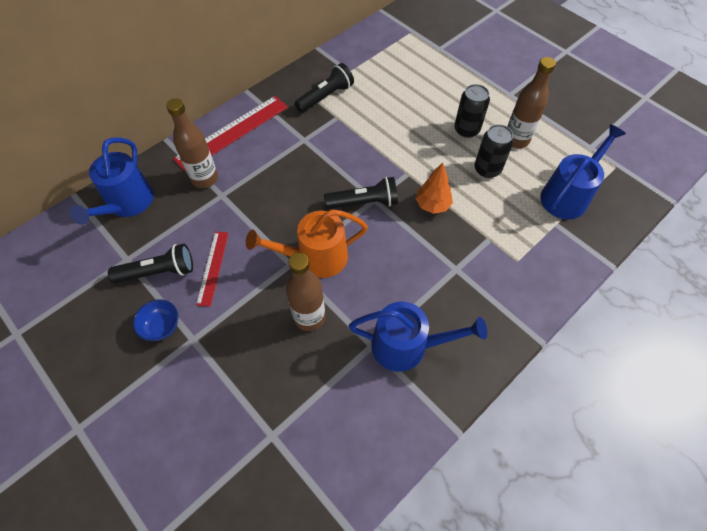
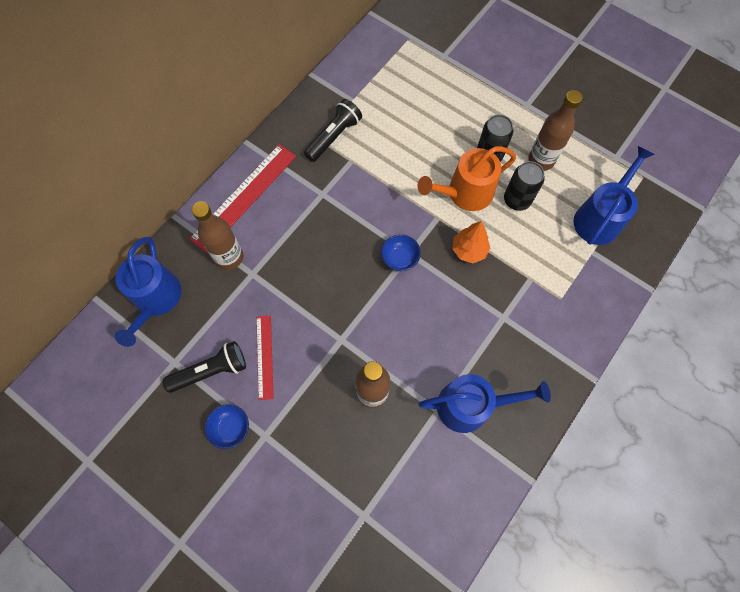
camera: 10 degrees left, 10 degrees up
orange watering can [246,210,368,278] -> orange watering can moved to [417,146,516,211]
black flashlight [324,177,398,209] -> blue bowl [381,234,421,271]

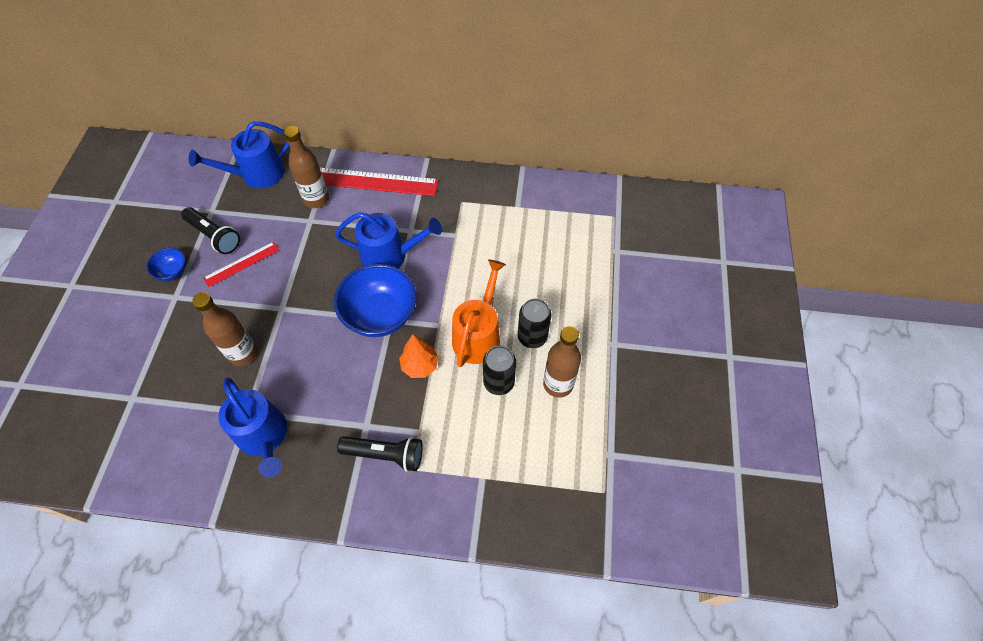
camera: 60 degrees right, 10 degrees down
black flashlight [304,99,362,162] -> black flashlight moved to [337,436,423,472]
blue bowl [381,234,421,271] -> blue bowl [334,264,417,337], size x2.04
orange watering can [417,146,516,211] -> orange watering can turned 75 degrees clockwise [452,259,506,367]
blue watering can [574,146,655,245] -> blue watering can moved to [335,212,442,269]

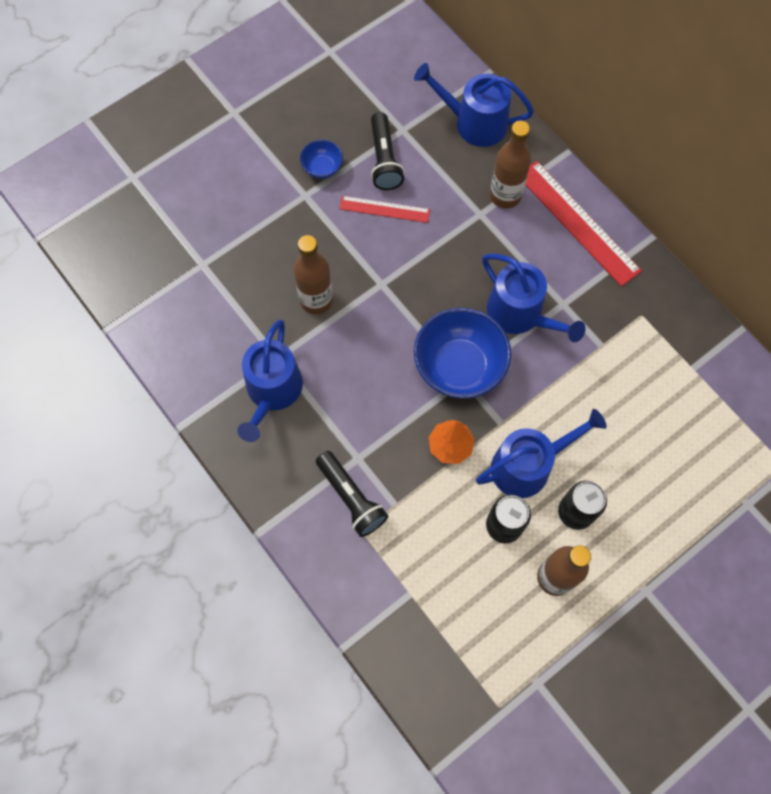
camera: 45 degrees right, 10 degrees up
orange watering can [452,259,506,367] -> blue watering can [476,409,607,498]

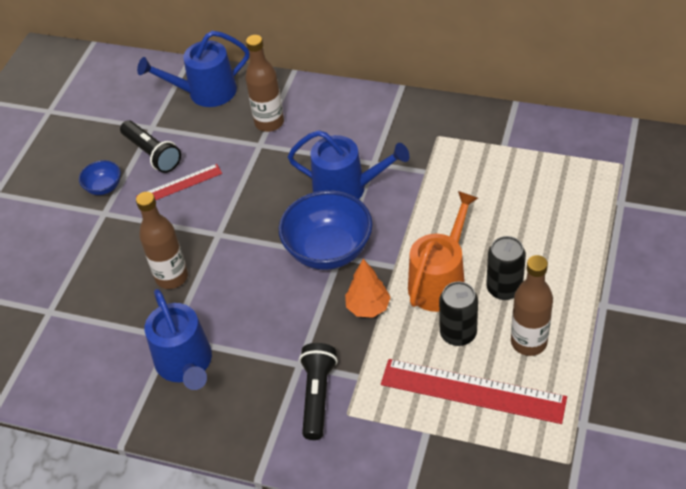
camera: 30 degrees left, 20 degrees down
black flashlight [316,451,388,537] -> black flashlight turned 105 degrees counterclockwise [299,343,338,440]
blue watering can [476,409,607,498] -> orange watering can [408,191,478,312]
red ruler [525,161,642,286] -> red ruler moved to [381,359,567,424]

